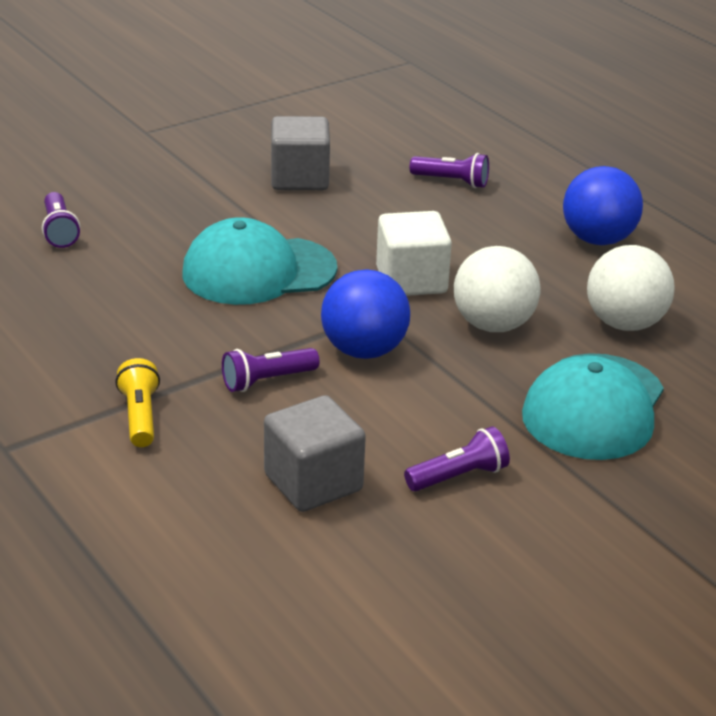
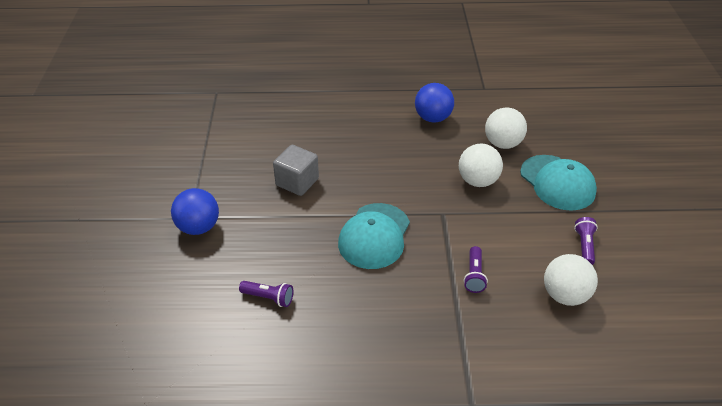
camera: 55 degrees left, 10 degrees up
yellow flashlight [115,358,160,447] -> none
grey cube [264,395,366,512] -> white ball [544,254,598,306]
blue ball [321,269,410,359] -> blue ball moved to [171,188,219,235]
white cube [376,211,452,296] -> none
purple flashlight [410,153,489,188] -> none

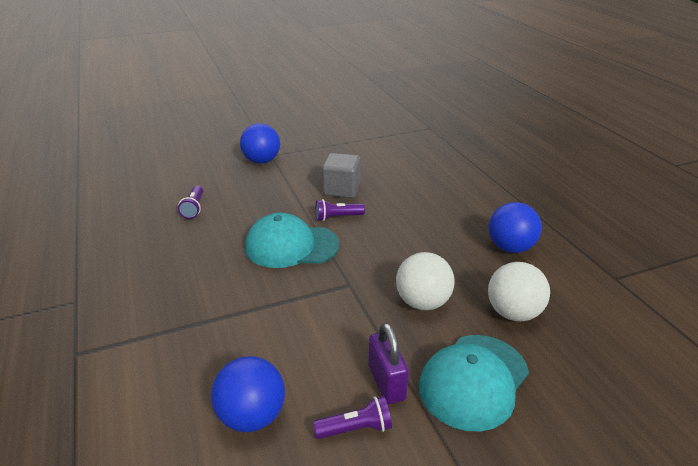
camera: 70 degrees right, 10 degrees down
purple flashlight [464,246,488,293] -> purple flashlight moved to [315,199,365,221]
white ball [544,254,598,306] -> blue ball [211,356,285,432]
none -> purple padlock [368,323,409,404]

